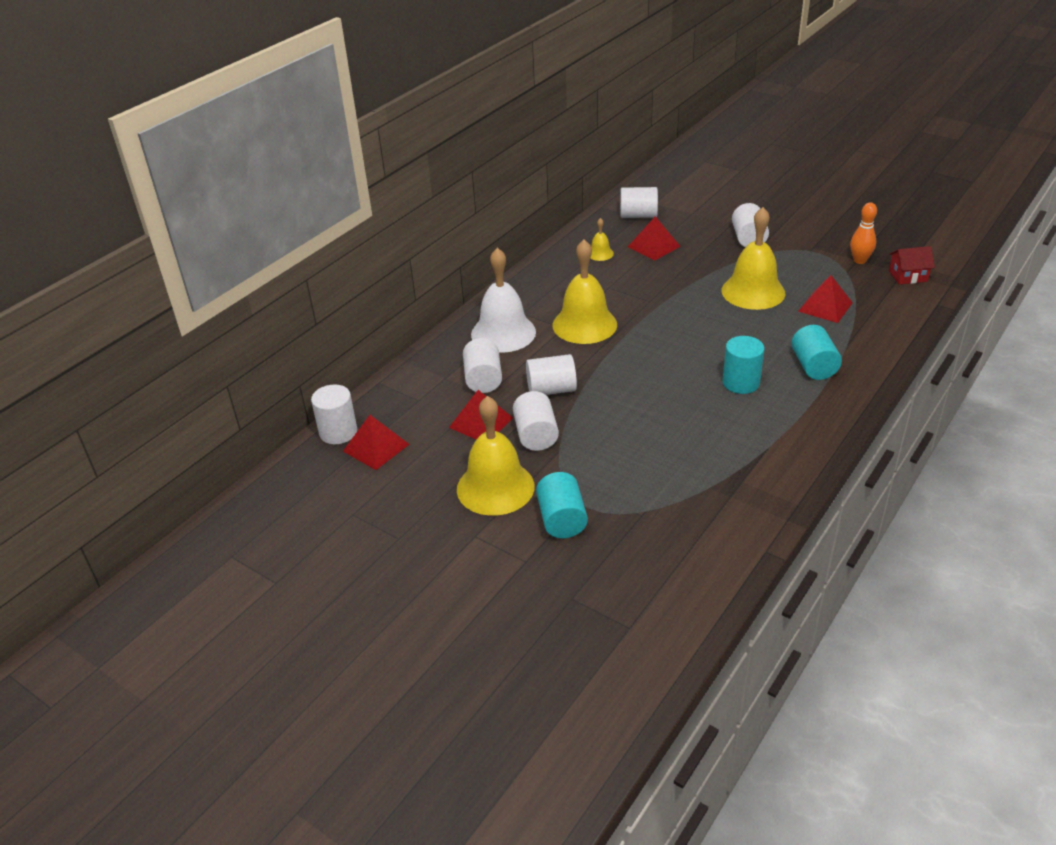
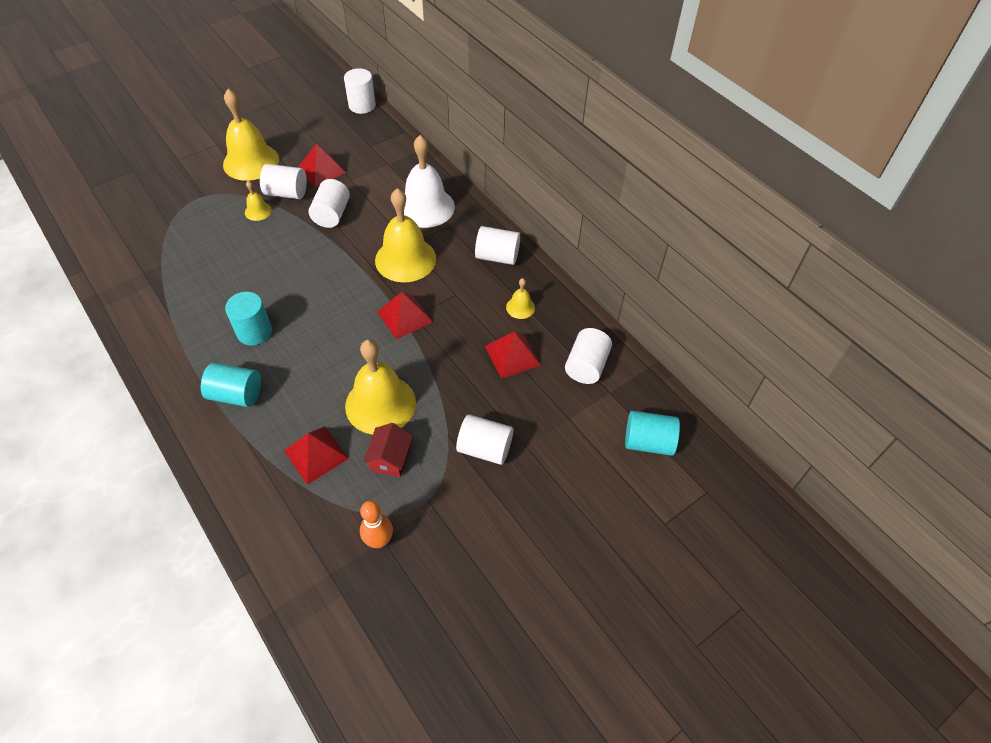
camera: 105 degrees right, 15 degrees up
red pyramid [343,415,409,470] -> red pyramid moved to [377,292,433,339]
white cylinder [463,338,502,393] -> white cylinder moved to [475,226,520,265]
turquoise cylinder [536,472,588,538] -> turquoise cylinder moved to [625,411,680,456]
red house [889,246,935,285] -> red house moved to [363,423,413,477]
none -> yellow bell [245,180,272,221]

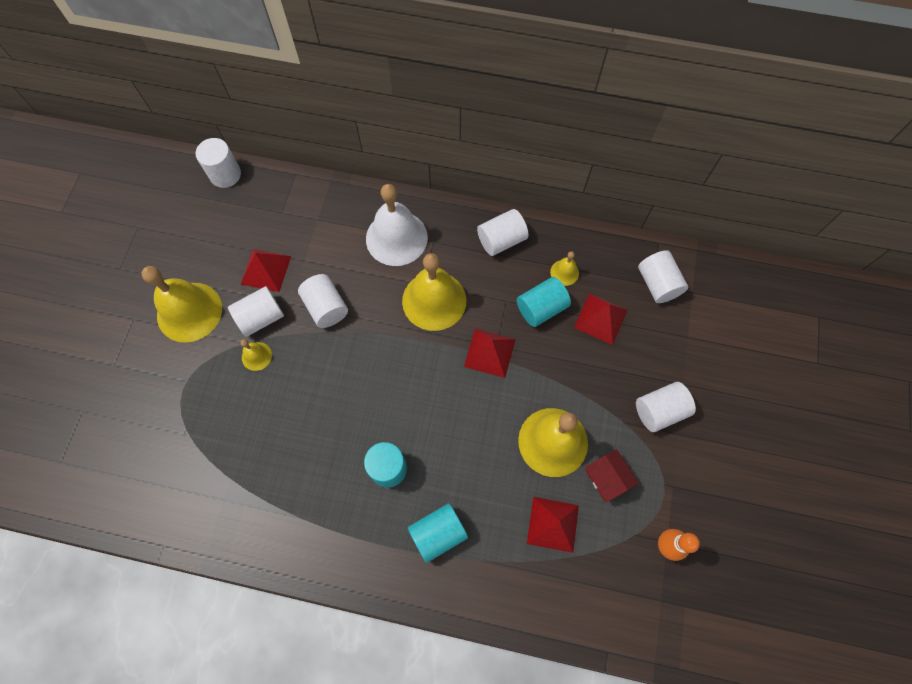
camera: 40 degrees left, 15 degrees up
turquoise cylinder [625,411,680,456] -> turquoise cylinder moved to [517,277,571,327]

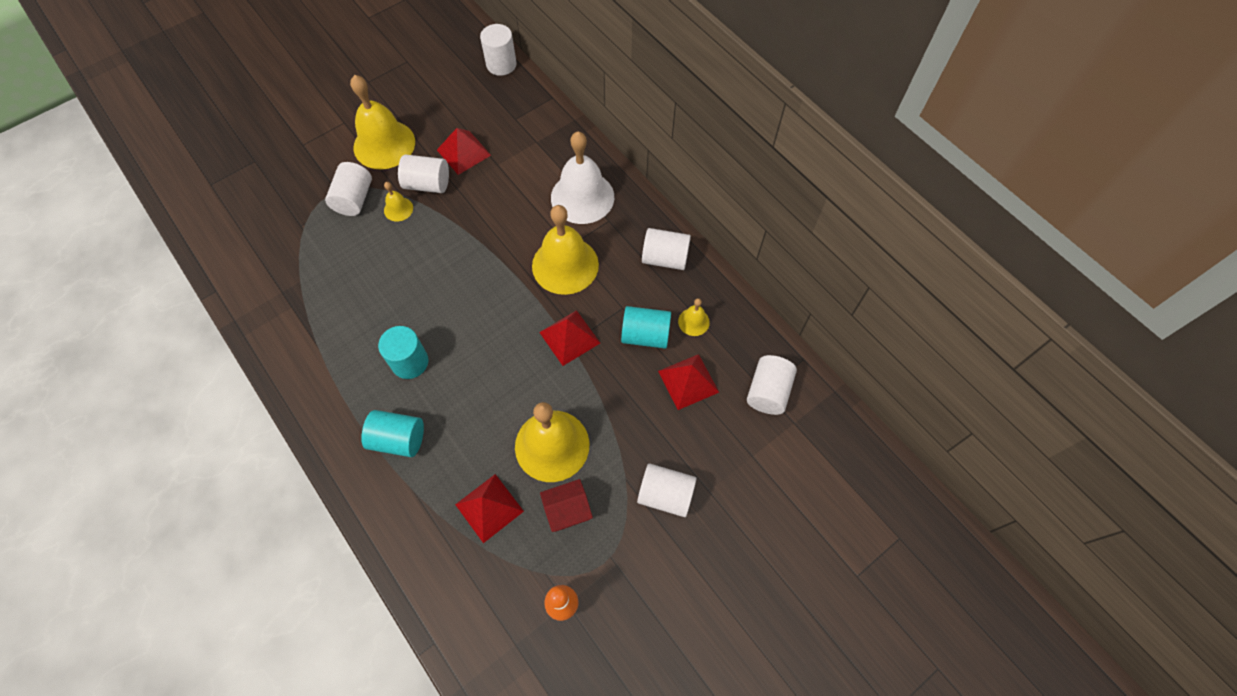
camera: 40 degrees right, 5 degrees down
white cylinder [298,274,348,328] -> white cylinder moved to [325,162,372,216]
red house [585,449,639,502] -> red house turned 60 degrees clockwise [540,479,593,532]

